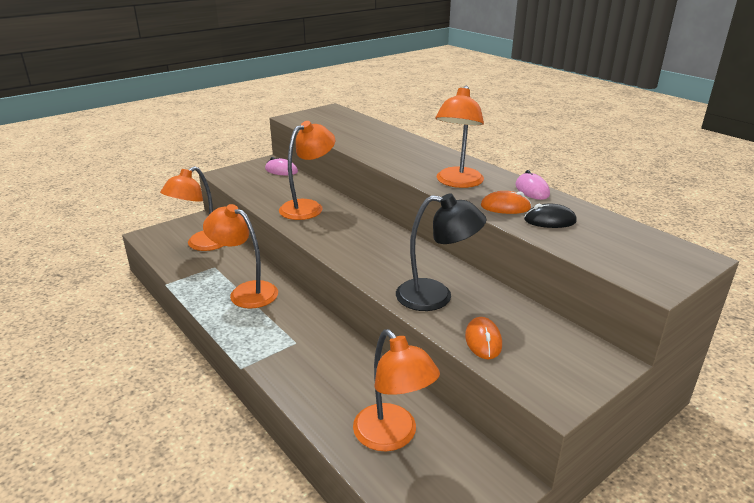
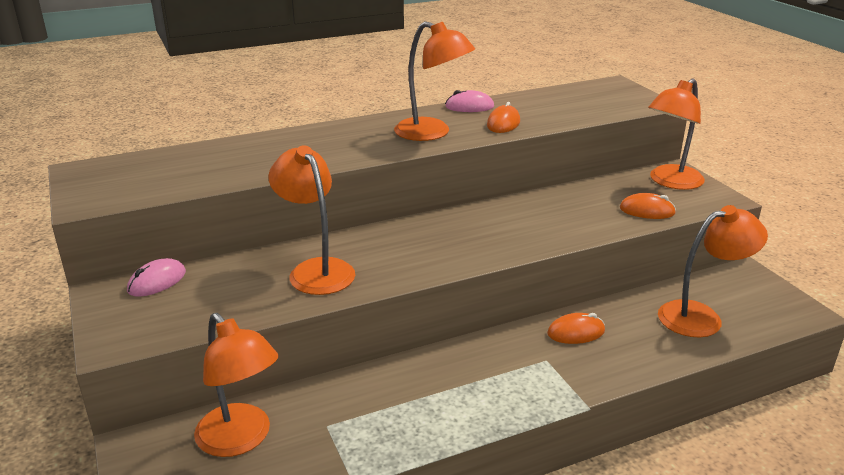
camera: 75 degrees left, 0 degrees up
orange lamp [203,204,278,309] -> orange lamp moved to [648,78,705,190]
black lamp [396,193,486,311] -> none
black mouse [524,204,577,228] -> none
none -> orange mouse [547,313,605,344]

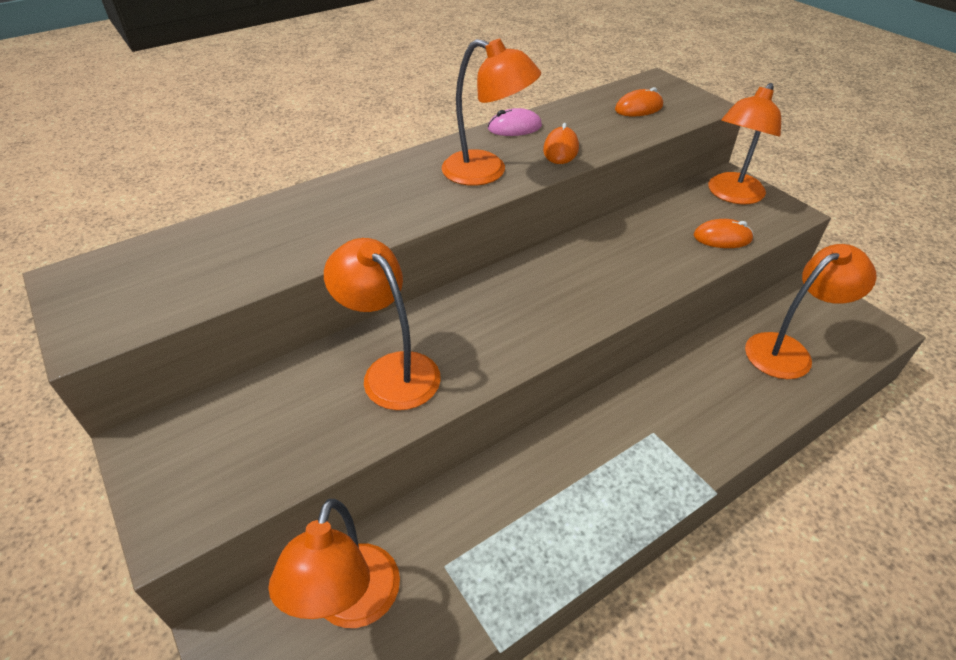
camera: 10 degrees left, 15 degrees up
pink mouse [127,258,186,297] -> none
orange lamp [194,313,279,457] -> orange lamp turned 60 degrees clockwise [268,499,400,628]
orange mouse [547,313,605,344] -> orange mouse moved to [615,87,663,116]

